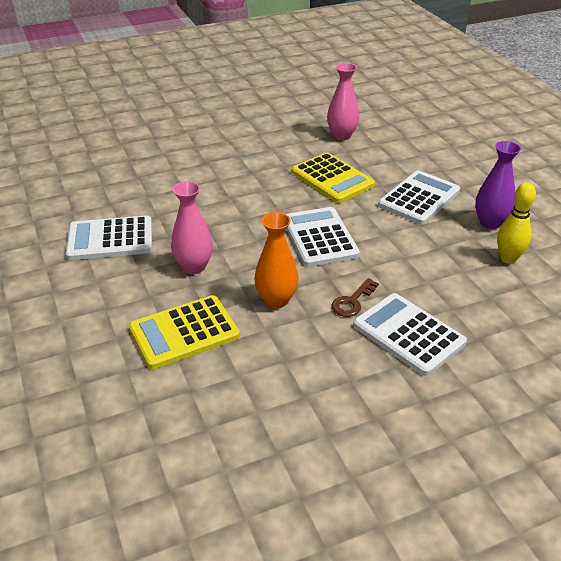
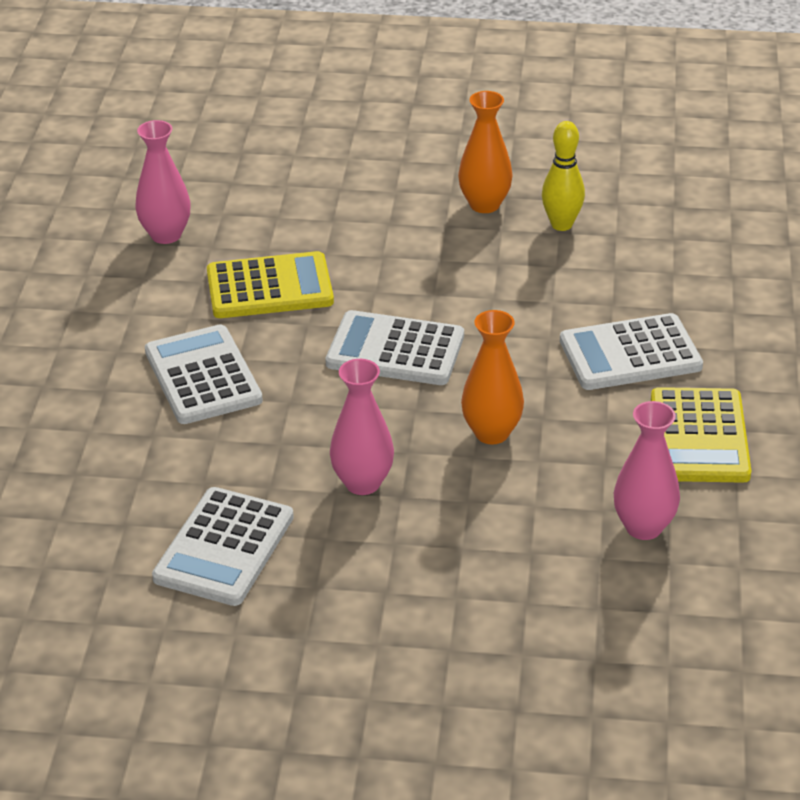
camera: 60 degrees left, 0 degrees up
yellow calculator [129,295,240,369] -> yellow calculator moved to [651,387,751,483]
brown key [331,278,379,317] -> none
white calculator [378,170,460,225] -> white calculator moved to [145,325,263,424]
purple vase [475,141,521,229] -> orange vase [458,91,513,213]
none -> pink vase [614,401,680,540]

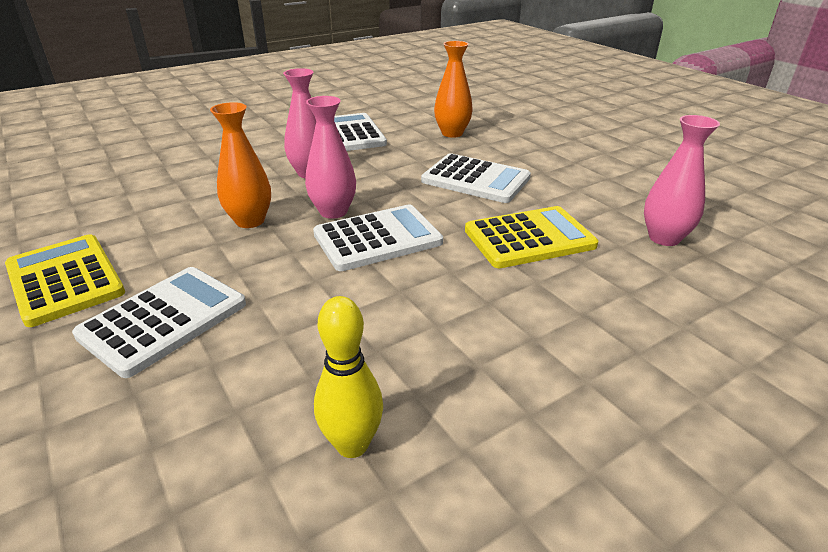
camera: 140 degrees right, 5 degrees down
yellow calculator [207,251,334,318] -> yellow calculator turned 150 degrees counterclockwise [465,206,598,268]
orange vase [458,91,513,213] -> orange vase moved to [434,41,473,138]
pink vase [614,401,680,540] -> pink vase moved to [305,96,356,219]

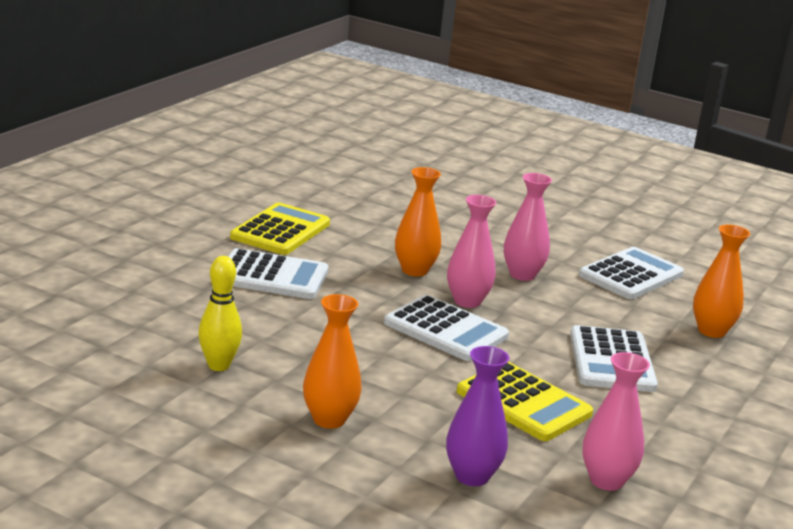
camera: 60 degrees right, 10 degrees down
none -> orange vase [303,294,362,429]
none -> purple vase [446,346,509,486]

